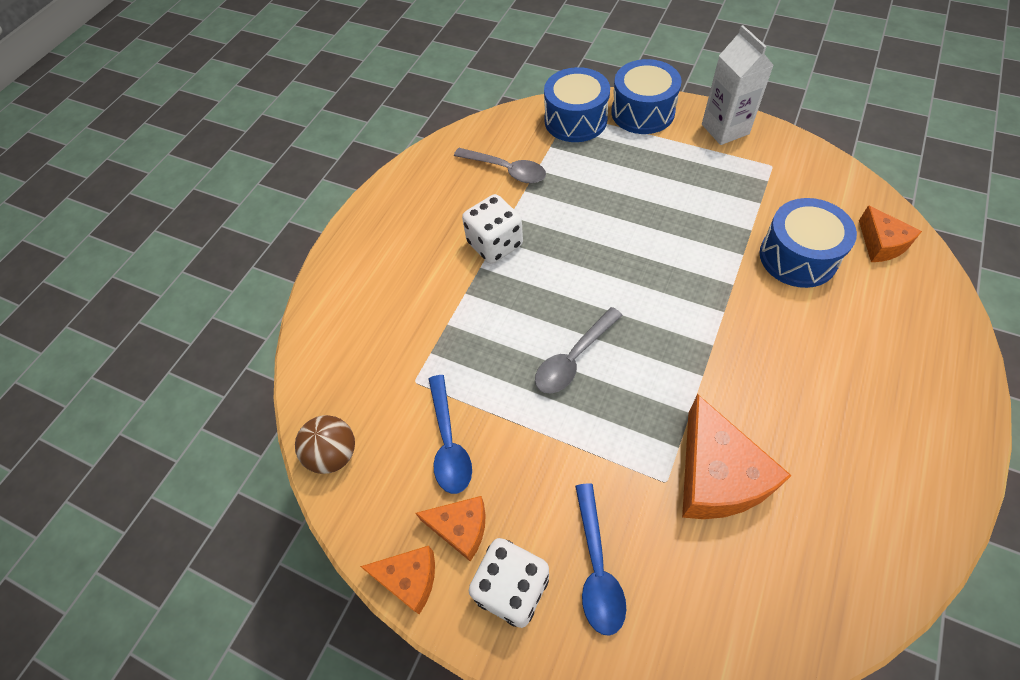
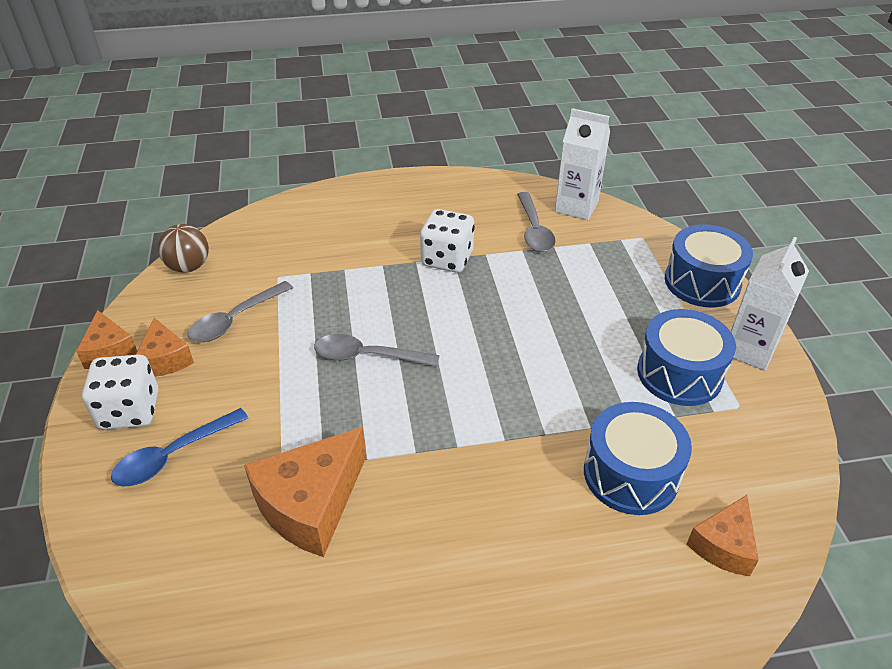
camera: 50 degrees right, 15 degrees down
blue spoon [429,375,472,494] -> grey spoon [188,281,293,342]
blue drum [544,67,610,142] -> blue drum moved to [637,309,736,406]
none -> white carton [555,108,610,220]

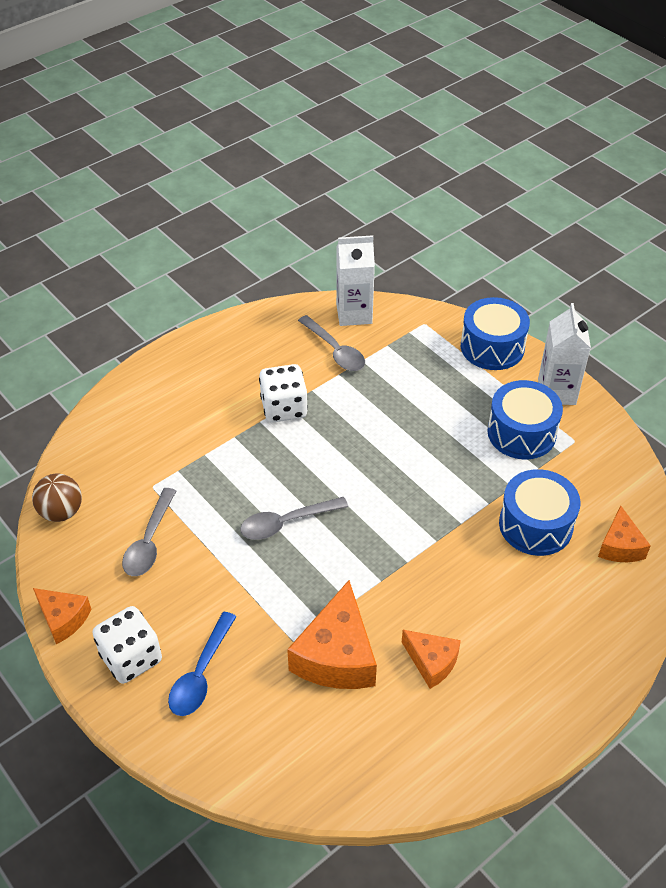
camera: 30 degrees left, 5 degrees up
orange cheese [136,318,194,377] -> orange cheese moved to [402,630,461,689]

